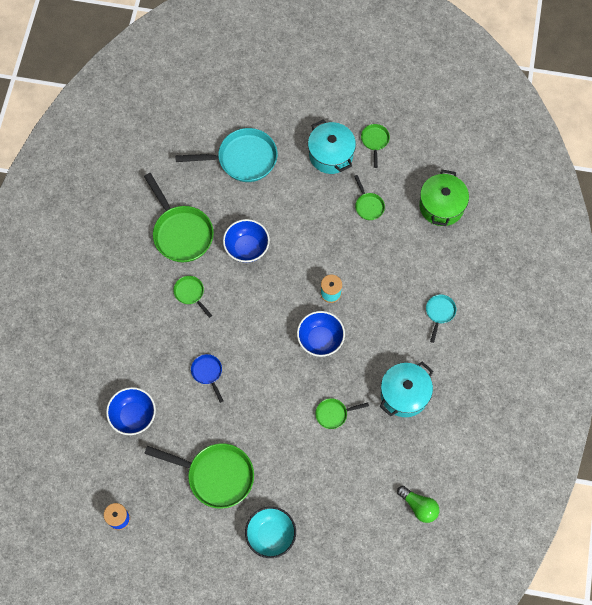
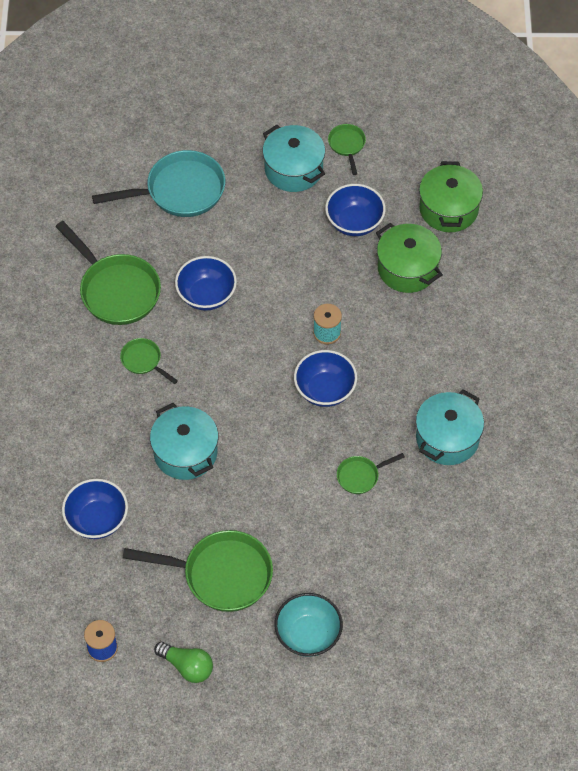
camera: 10 degrees left, 10 degrees down
blue pan [191,354,223,403] -> turquoise pot [150,403,218,480]
green pan [354,175,385,220] -> blue bowl [325,184,386,236]
green light bulb [397,486,439,523] -> green light bulb moved to [154,642,213,683]
turquoise pan [426,295,456,343] -> none
none -> green pot [376,223,443,293]

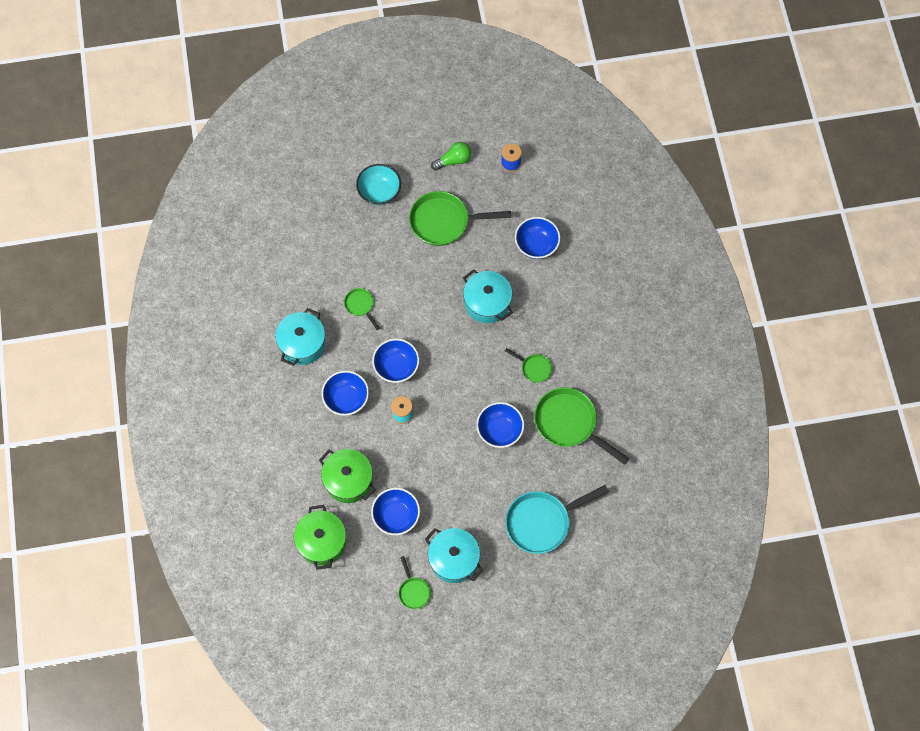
camera: 170 degrees right, 10 degrees up
green light bulb [154,642,213,683] -> green light bulb turned 135 degrees clockwise [431,142,471,171]
green pan [337,453,405,494] -> green pan turned 90 degrees counterclockwise [344,288,380,330]
none -> blue bowl [321,371,369,416]

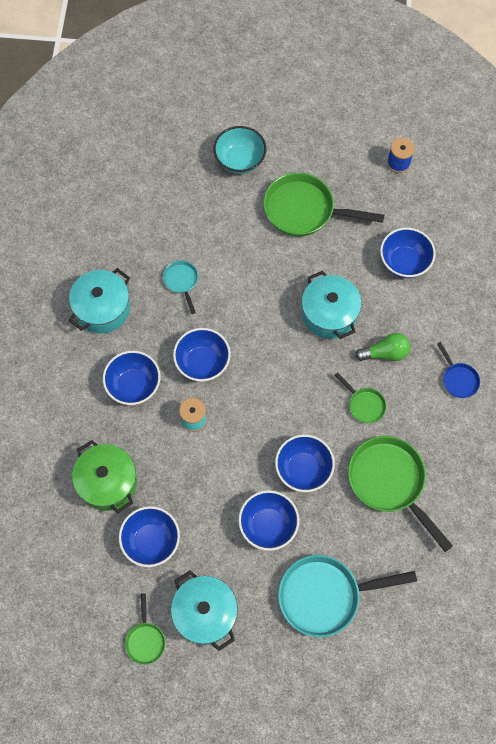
camera: 15 degrees right, 0 degrees up
green pot [294,505,346,570] -> none
green pan [344,288,380,330] -> turquoise pan [163,260,198,314]
green light bulb [431,142,471,171] -> green light bulb moved to [355,333,410,361]
none -> blue bowl [238,490,299,551]
none -> blue pan [437,342,480,398]

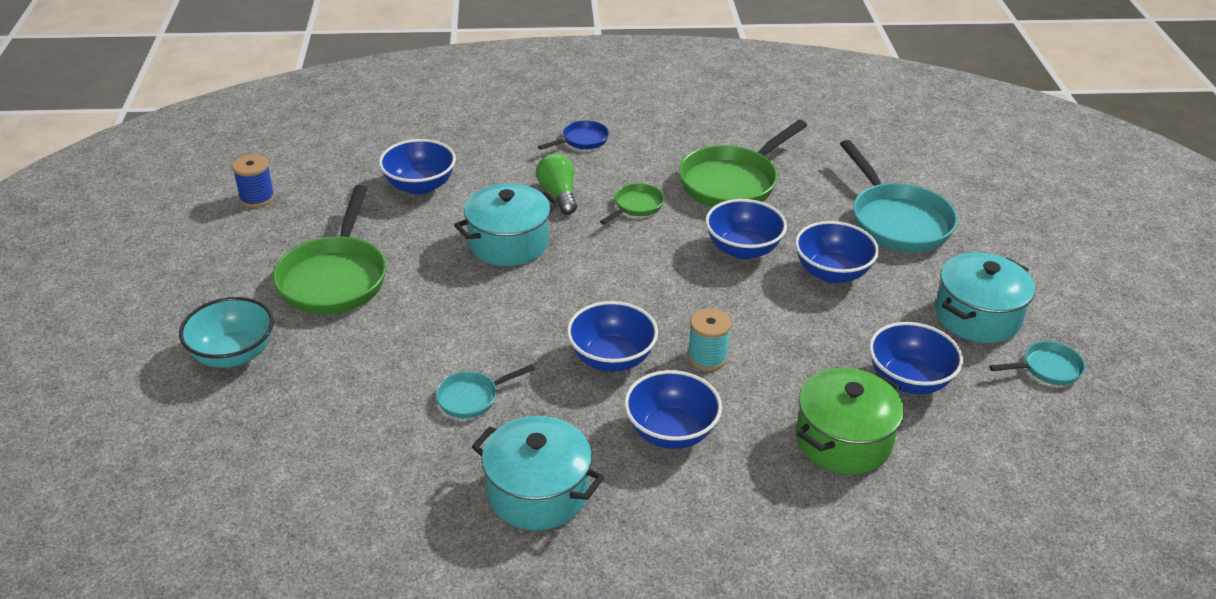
camera: 100 degrees left, 30 degrees down
green pan [125,593,165,665] -> turquoise pan [989,341,1085,385]

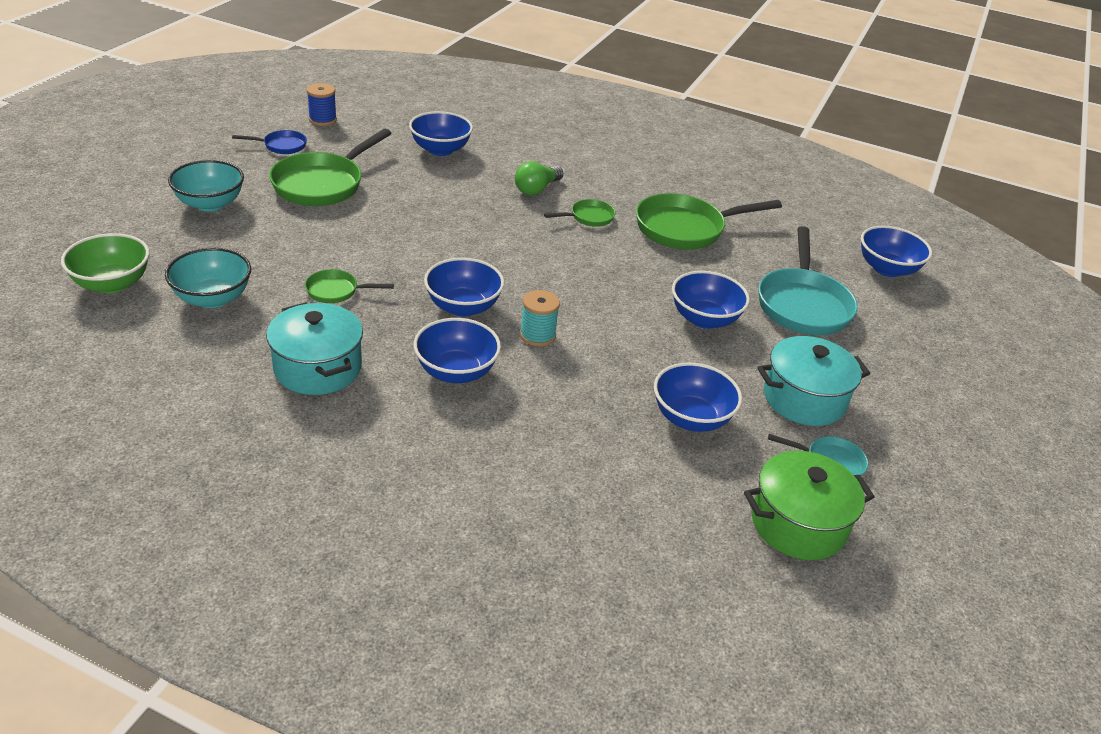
camera: 25 degrees right, 0 degrees up
turquoise pan [436,364,535,418] -> green pan [305,269,394,303]
turquoise pot [454,183,559,266] -> none
green light bulb [536,153,577,214] -> green light bulb turned 150 degrees counterclockwise [515,161,563,195]
blue pan [538,121,609,150] -> blue pan moved to [232,130,307,154]
blue bowl [705,199,787,259] -> blue bowl moved to [861,226,932,277]
green pot [796,368,904,475] -> green pot moved to [744,451,874,560]
none -> green bowl [61,233,149,293]
none -> turquoise bowl [165,248,251,308]

